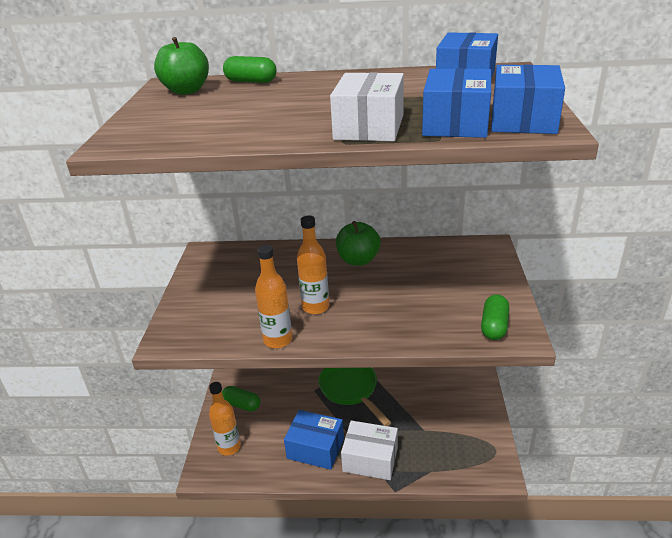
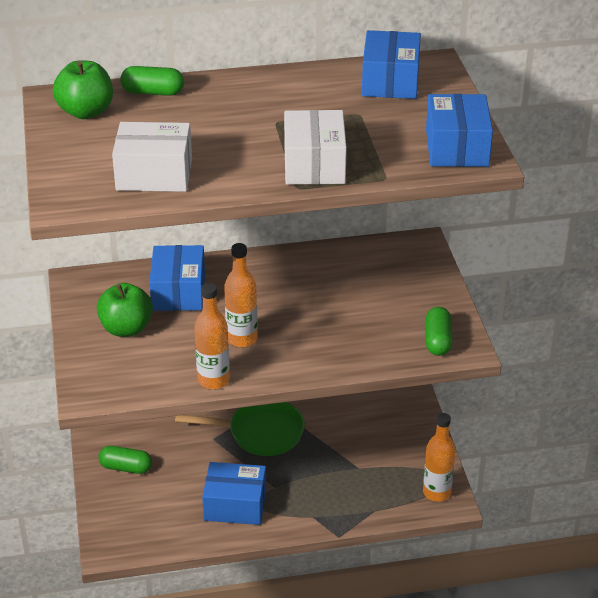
camera: 15 degrees left, 5 degrees up
orange bottle [209,382,241,456] -> orange bottle moved to [423,413,455,502]
green pan [318,368,392,426] -> green pan turned 135 degrees clockwise [175,402,305,456]
green apple [336,221,381,266] -> green apple moved to [97,283,153,337]
white box [341,421,398,480] -> white box moved to [112,122,192,192]
blue box [422,68,491,138] -> blue box moved to [149,245,205,311]

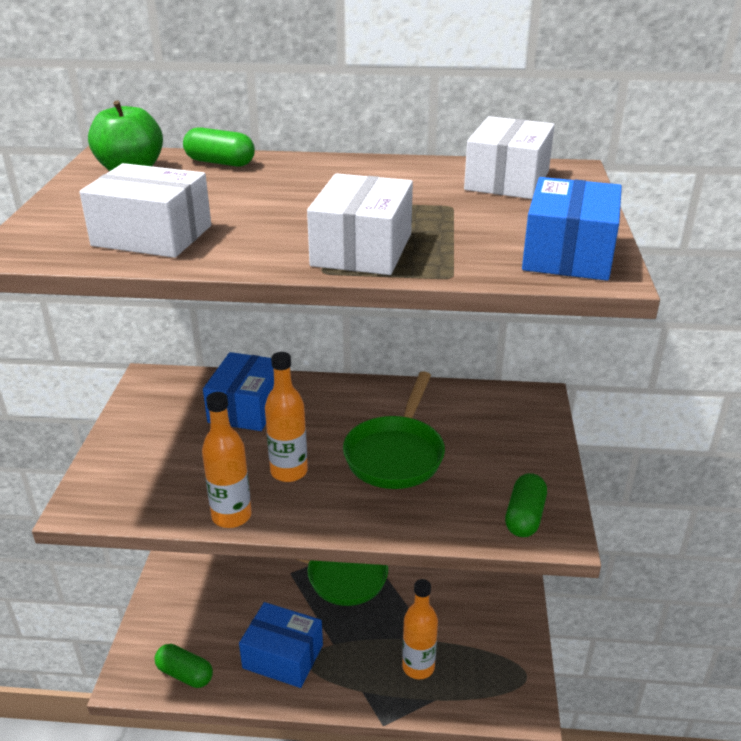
camera: 15 degrees right, 5 degrees down
green apple [97,283,153,337] -> none
green capsule [98,446,152,474] -> green capsule moved to [155,644,213,688]
blue box [362,30,421,99] -> white box [464,116,555,199]
orange bottle [423,413,455,502] -> orange bottle moved to [402,579,438,679]
none -> green pan [343,371,445,489]

